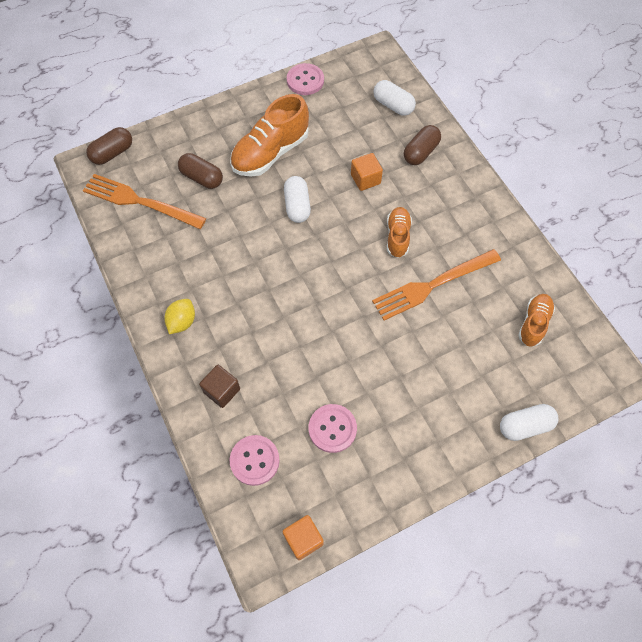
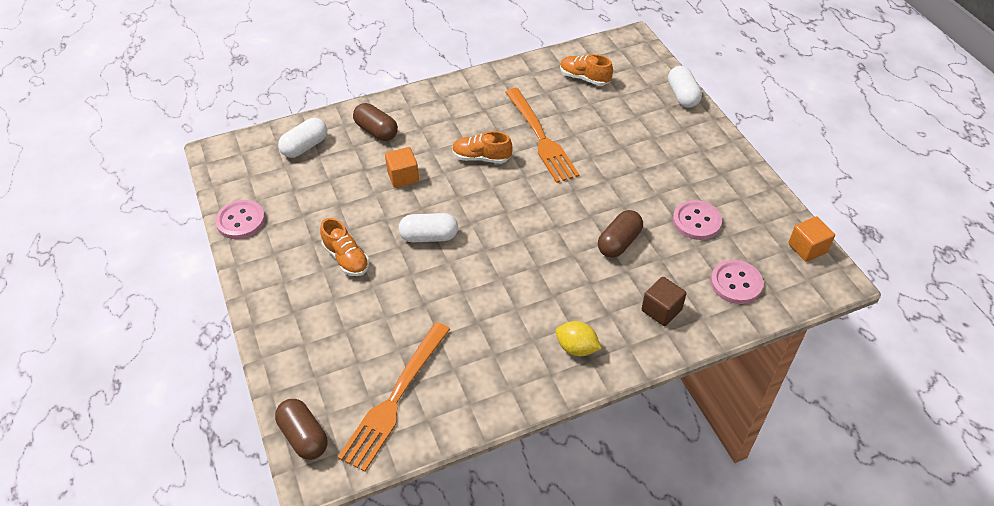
camera: 85 degrees left, 15 degrees down
brown capsule [178,153,223,189] -> brown capsule moved to [598,210,643,258]
orange shoe [230,94,309,177] -> orange shoe [320,218,369,276], size x0.57

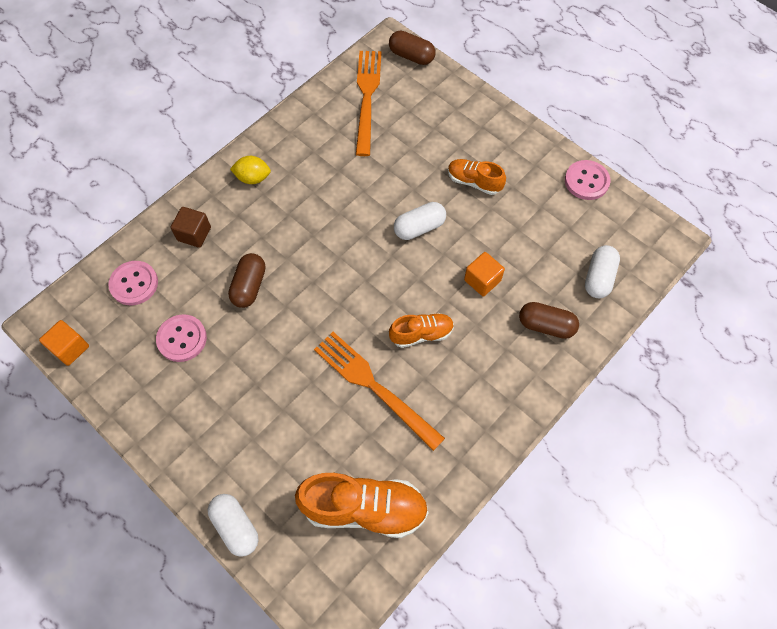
camera: 155 degrees right, 15 degrees up
orange shoe [560,54,613,86] -> orange shoe [295,473,429,538], size x1.75

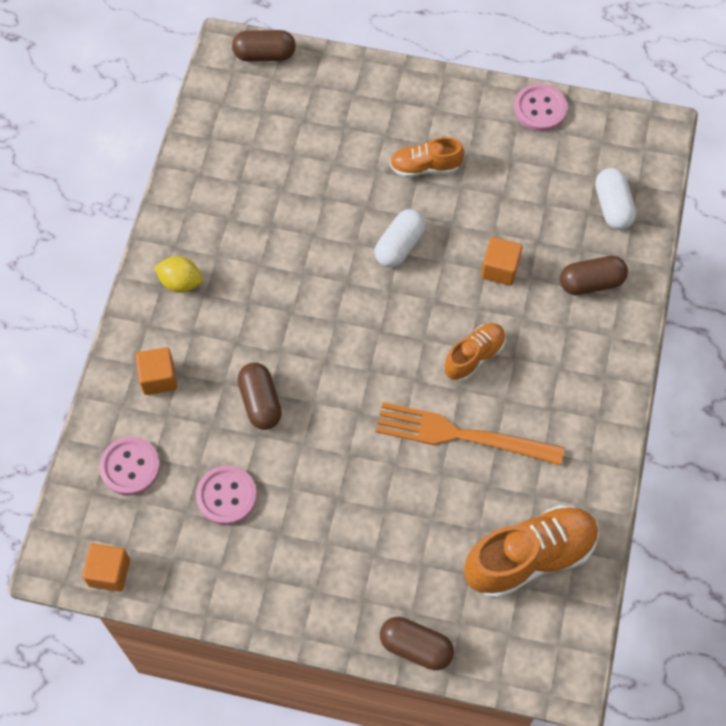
camera: 30 degrees left, 0 degrees up
brown cube [171,207,211,248] -> orange cube [135,347,177,395]
white capsule [208,494,259,557] -> brown capsule [380,617,454,670]
yellow lemon [230,156,271,184] -> yellow lemon turned 45 degrees clockwise [154,256,203,293]
orange fork [356,51,382,156] -> none

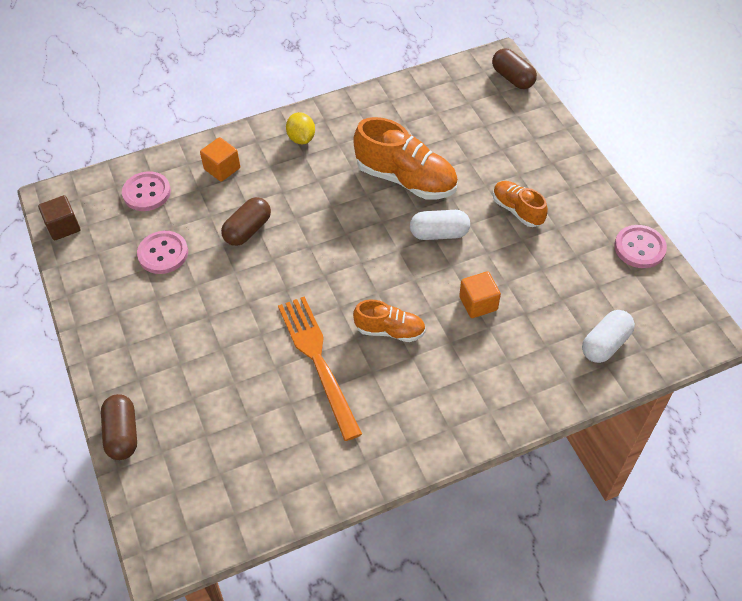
camera: 55 degrees right, 10 degrees down
orange cube [82,544,130,592] -> brown cube [38,195,80,240]
orange shoe [464,505,599,599] -> orange shoe moved to [353,117,458,200]
brown capsule [560,256,628,295] -> none

